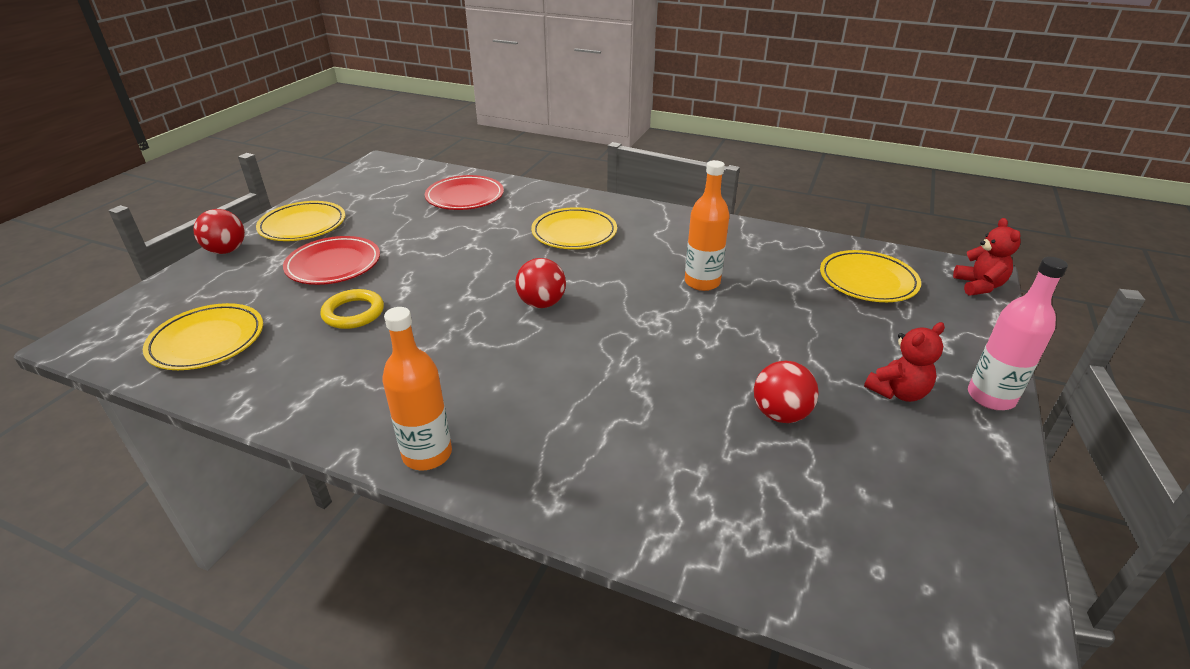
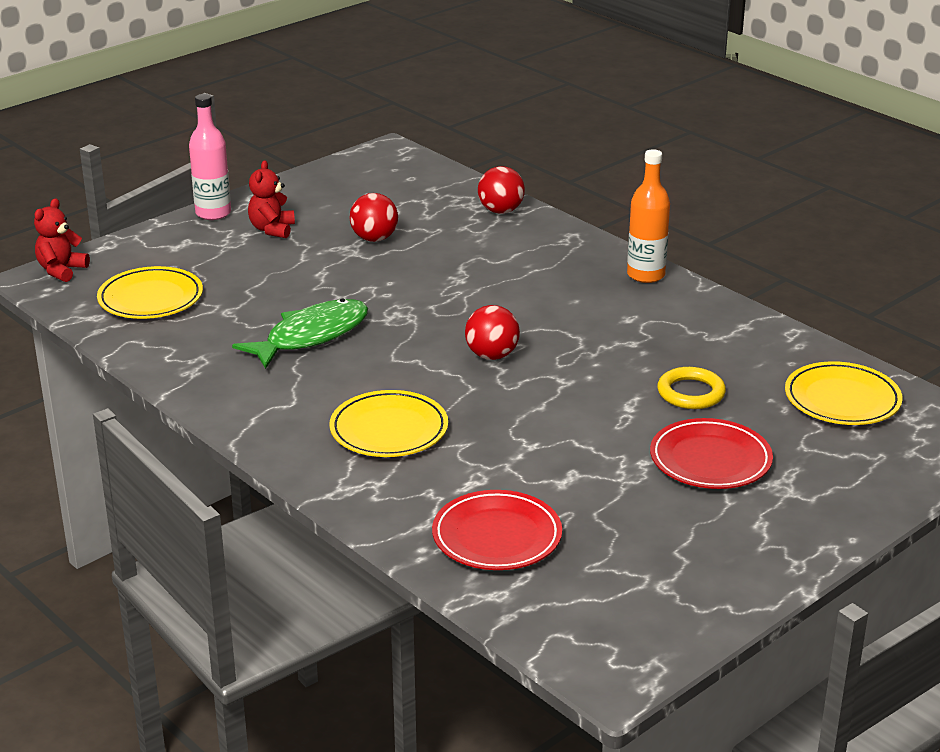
camera: 155 degrees left, 5 degrees down
red ball [193,209,245,254] -> red ball moved to [478,166,525,214]
yellow plate [256,201,345,241] -> none
orange bottle [685,160,729,291] -> green fish [232,299,368,369]
red teddy bear [864,322,945,402] -> red teddy bear turned 75 degrees counterclockwise [248,160,295,238]

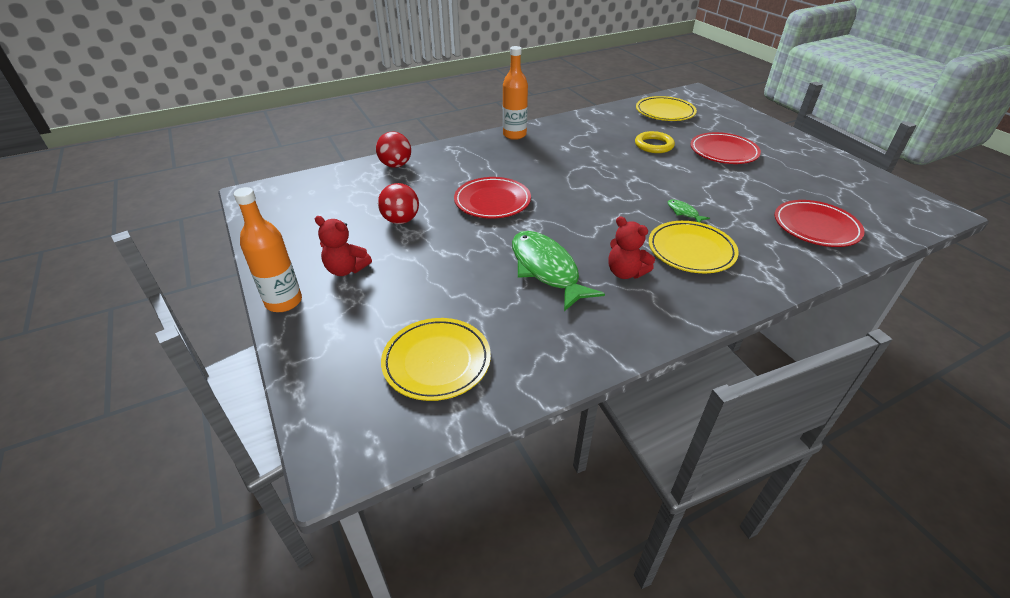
camera: 75 degrees left, 10 degrees up
red teddy bear [34,198,90,282] -> red teddy bear moved to [608,216,655,279]
pink bottle [189,94,231,220] -> orange bottle [234,187,302,312]
red ball [465,305,520,360] -> none
none -> red plate [454,177,531,219]
none -> green fish [668,199,710,222]

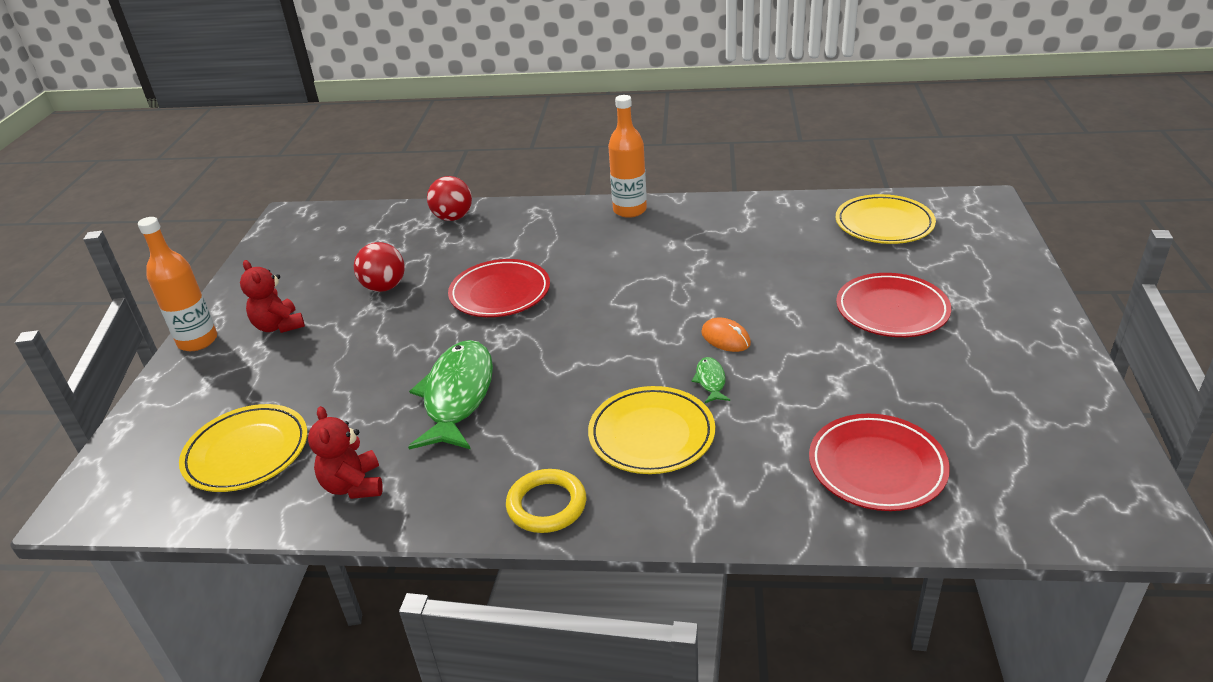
camera: 35 degrees right, 5 degrees down
red teddy bear [608,216,655,279] -> red teddy bear moved to [308,406,383,499]
yellow ring [635,131,675,153] -> yellow ring moved to [506,469,586,533]
none -> orange mouse [701,317,751,352]

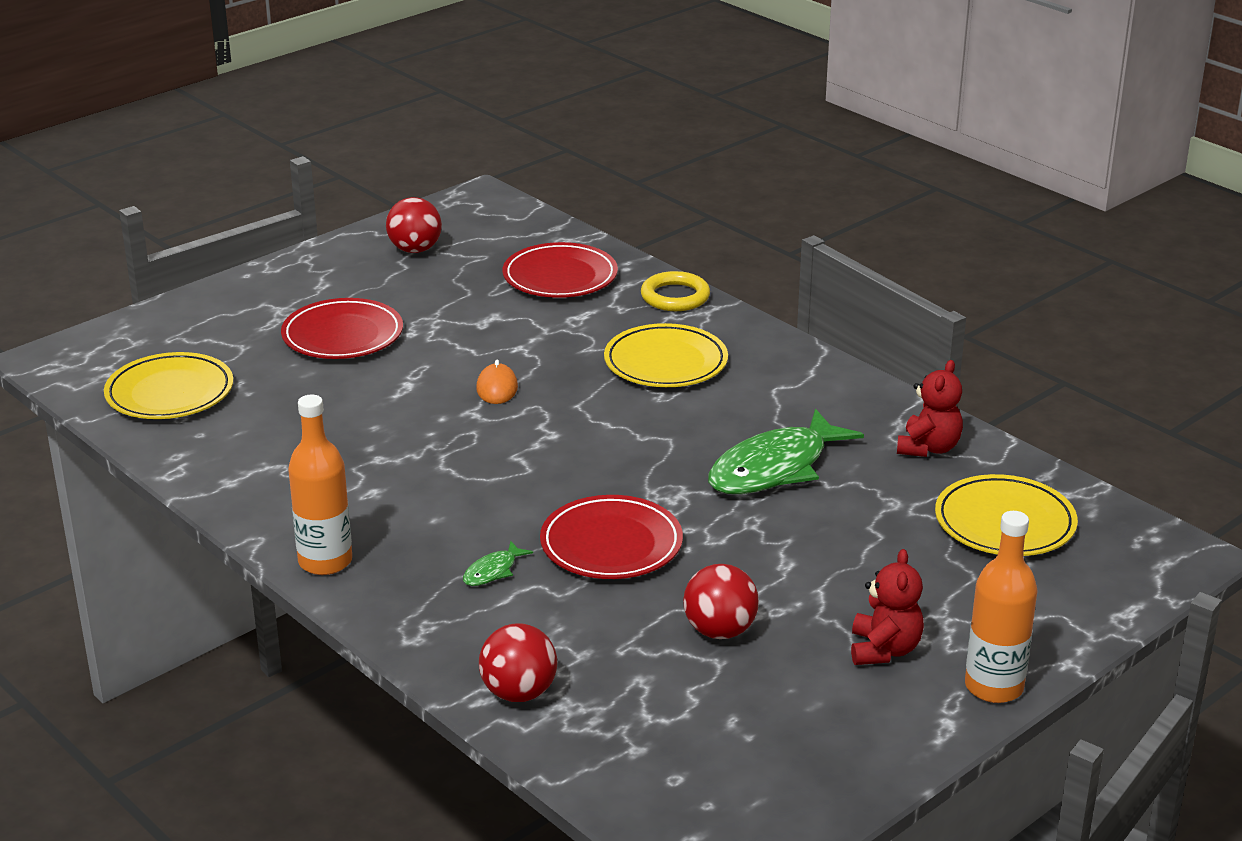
camera: 140 degrees left, 5 degrees down
yellow ring [506,469,586,533] -> yellow ring moved to [641,271,710,311]
green fish [692,357,730,403] -> green fish moved to [463,541,533,586]
none -> red ball [386,197,442,253]

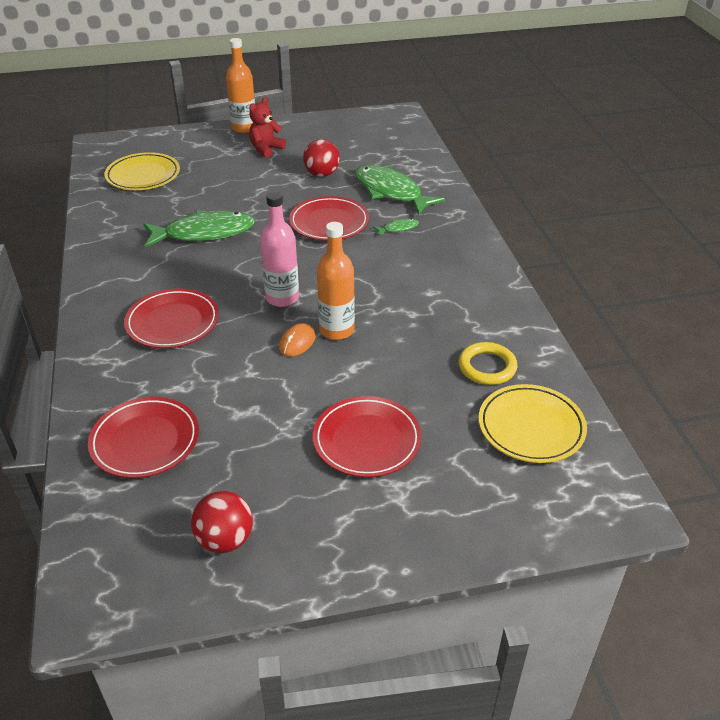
camera: 150 degrees left, 10 degrees up
orange bottle [288,395,352,575] -> orange bottle moved to [317,222,355,340]
red ball [479,623,557,702] -> none
yellow plate [604,323,728,387] -> red plate [124,288,219,348]
yellow ring [641,271,710,311] -> yellow ring moved to [458,342,517,385]
red teddy bear [897,360,963,457] -> none
none -> pink bottle [260,192,299,307]
none -> green fish [355,164,445,215]

